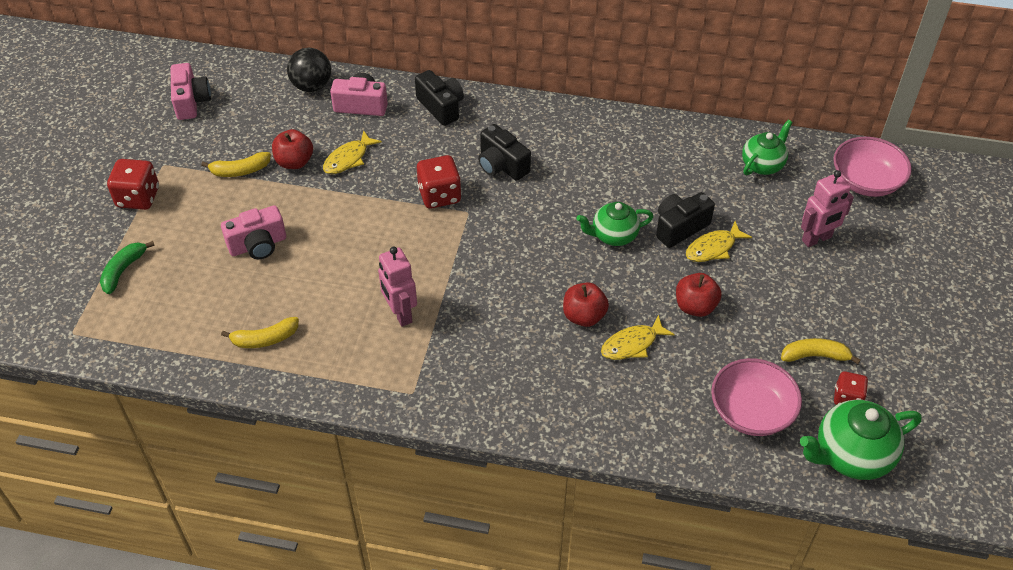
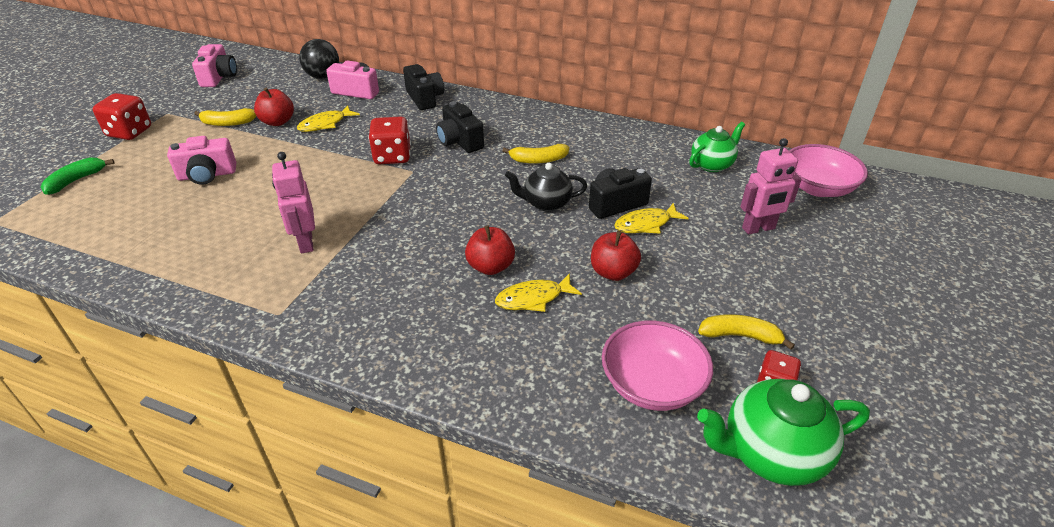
camera: 10 degrees right, 10 degrees down
yellow banana [221,317,299,348] -> yellow banana moved to [502,144,569,164]
green teapot [576,202,654,246] -> black teapot [505,163,587,212]

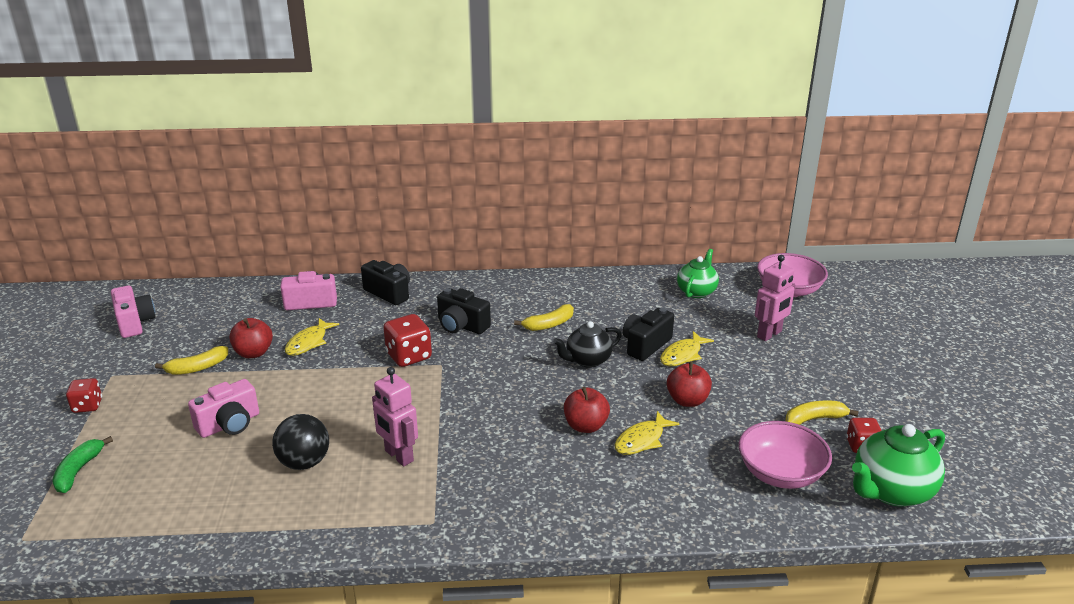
camera: 25 degrees left, 10 degrees down
red dice [93,93,151,140] -> red dice [66,378,102,413], size x0.64
black ball [299,39,339,79] -> black ball moved to [272,414,329,470]

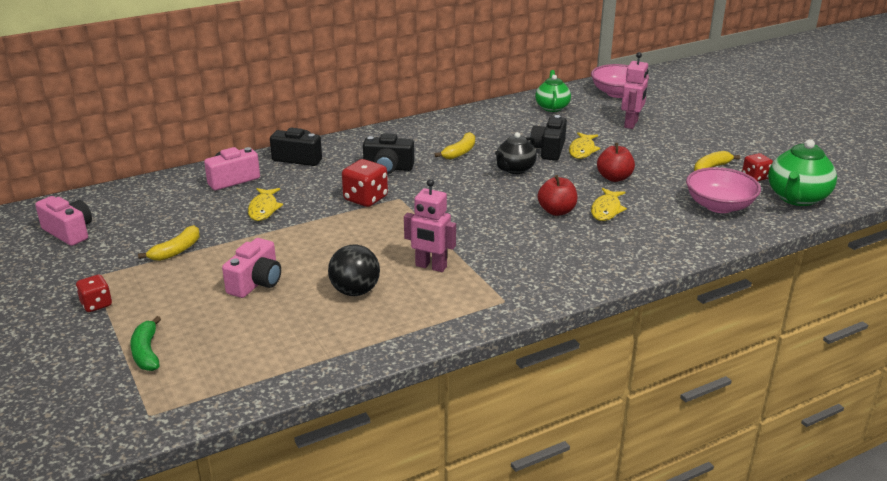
camera: 25 degrees left, 0 degrees up
red apple [229,318,273,358] -> none

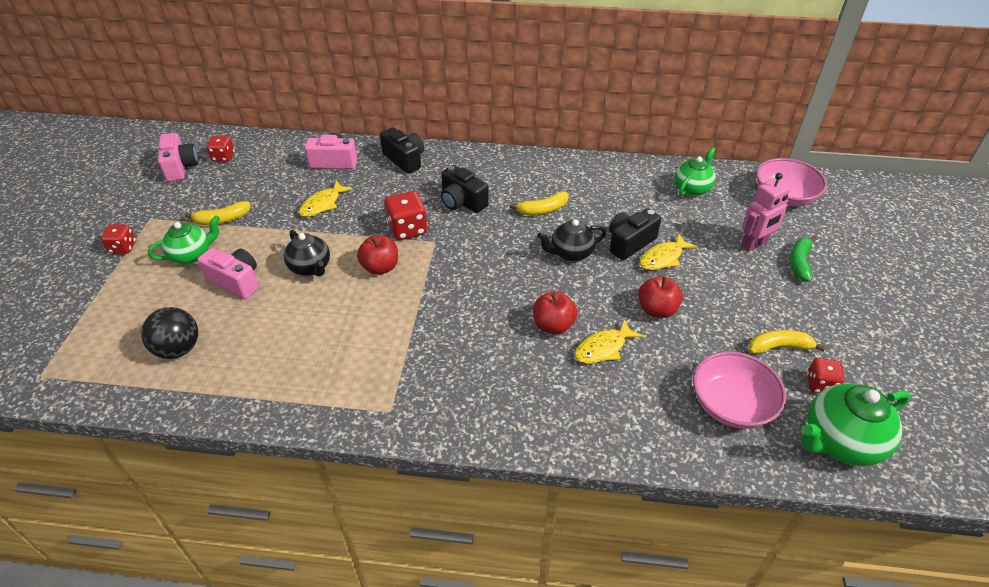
camera: 35 degrees right, 15 degrees up
green banana [130,316,161,371] -> green banana moved to [790,236,817,282]
pink camera [222,238,281,298] -> pink camera turned 120 degrees counterclockwise [197,248,259,299]
black ball [328,244,380,296] -> black ball moved to [141,307,198,359]
pink robot [404,179,456,272] -> none
none -> green teapot [148,216,220,264]
none -> red dice [207,136,235,162]
none -> black teapot [284,230,330,276]
none -> red apple [357,235,398,275]

